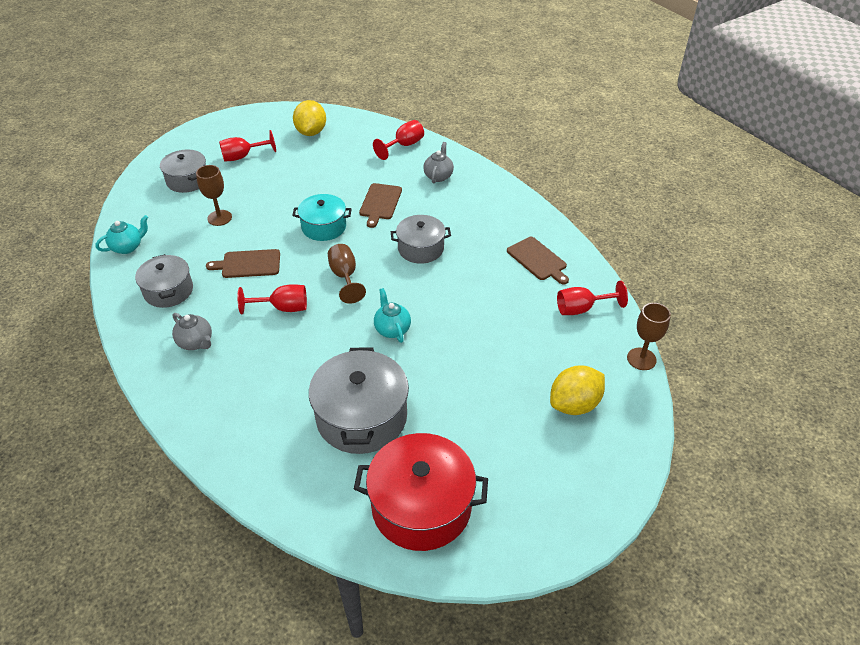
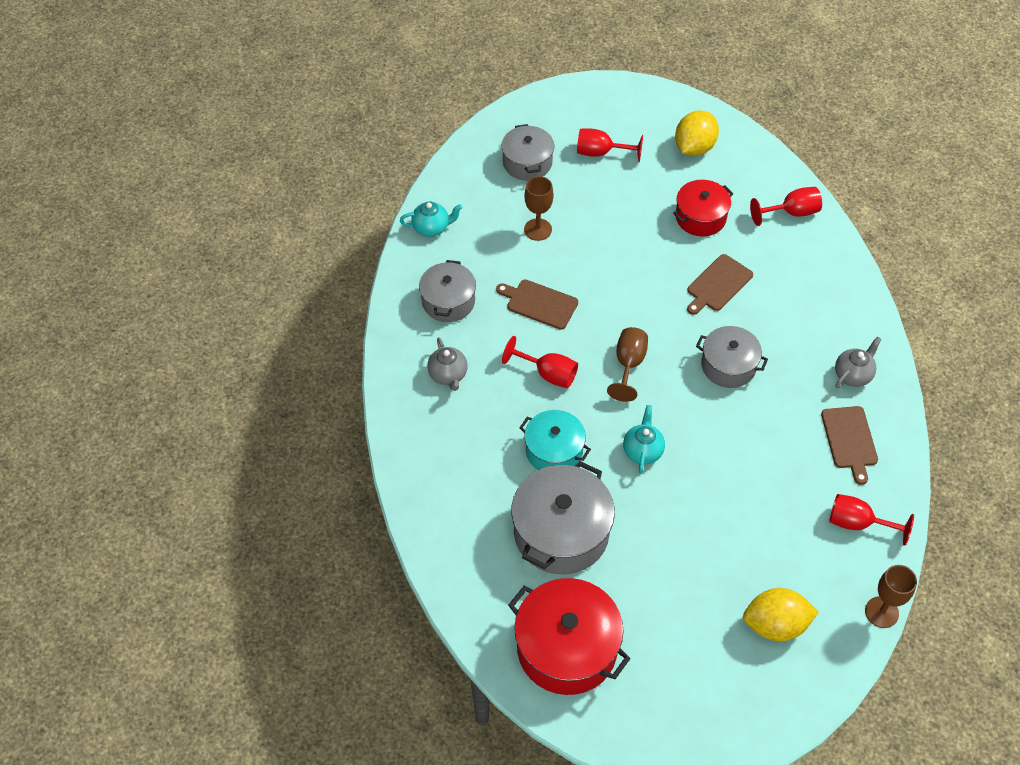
camera: 30 degrees right, 10 degrees up
turquoise pot [292,194,351,241] -> turquoise pot moved to [519,410,591,470]
grey teapot [423,142,454,184] -> grey teapot moved to [835,337,882,388]
none -> red pot [673,180,733,237]

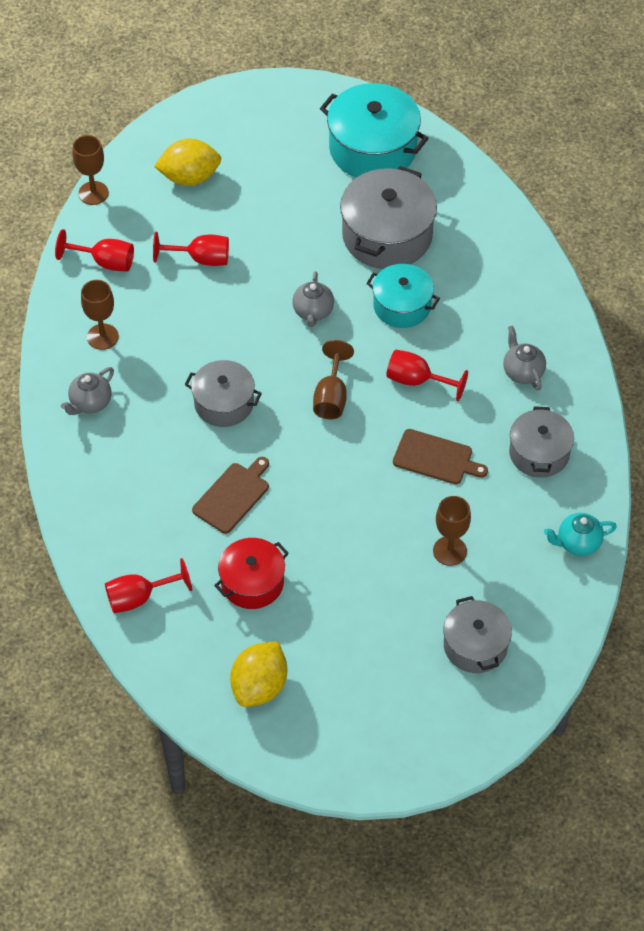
camera: 175 degrees right, 0 degrees up
red pot [508,578,631,695] -> turquoise pot [320,83,429,178]
red goblet [577,129,643,162] -> red goblet moved to [153,232,229,266]
turquoise teapot [623,405,665,474] -> grey teapot [292,271,334,327]
brown cutting board [821,406,878,485] -> brown goblet [81,280,119,350]

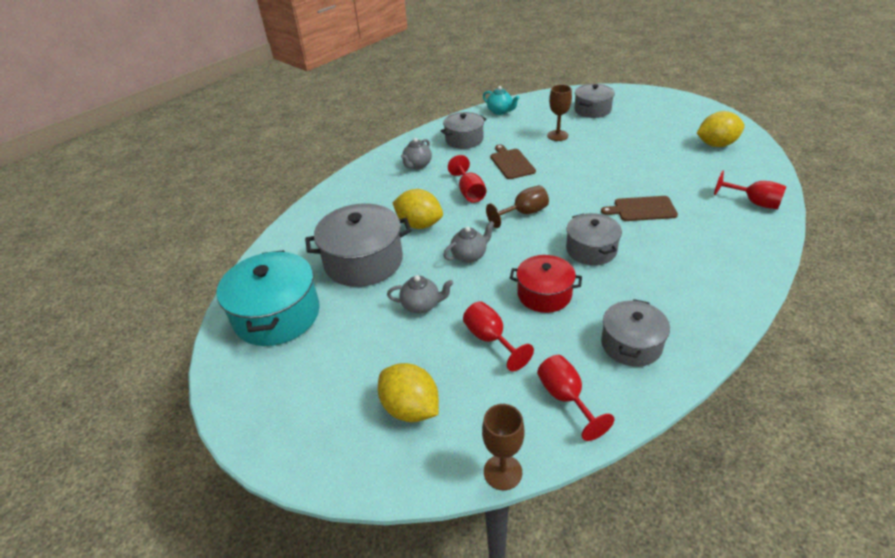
camera: 125 degrees left, 15 degrees down
grey teapot [61,367,114,415] -> grey teapot moved to [387,275,453,314]
brown goblet [81,280,119,350] -> grey pot [601,299,670,367]
red pot [214,538,289,609] -> red pot moved to [510,255,582,313]
turquoise pot [366,264,440,328] -> yellow lemon [392,189,443,229]

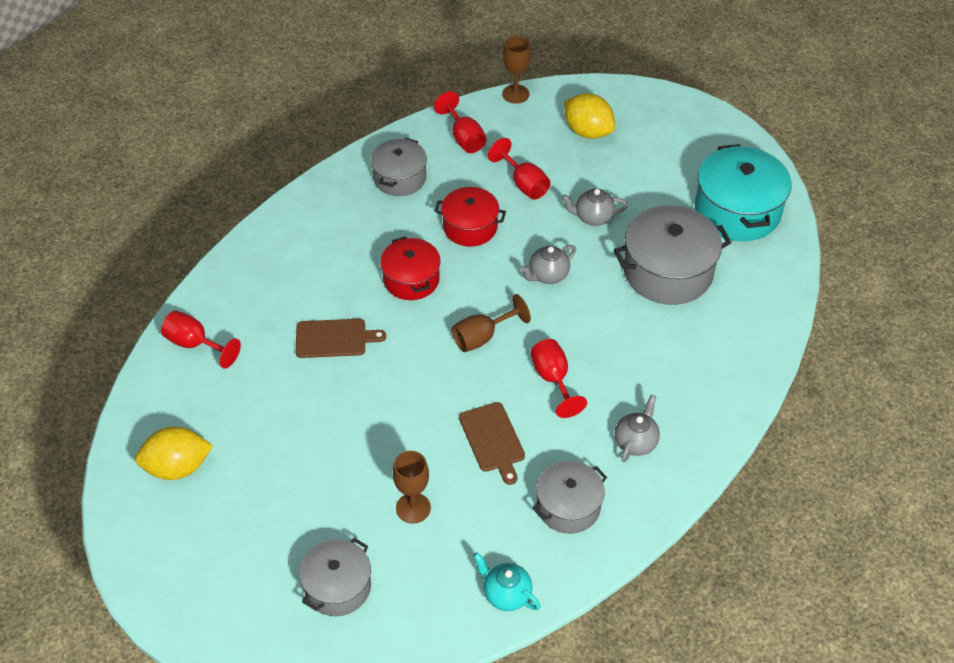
camera: 175 degrees right, 10 degrees up
yellow lemon [392,189,443,229] -> none
grey pot [566,213,622,265] -> red pot [380,236,441,300]

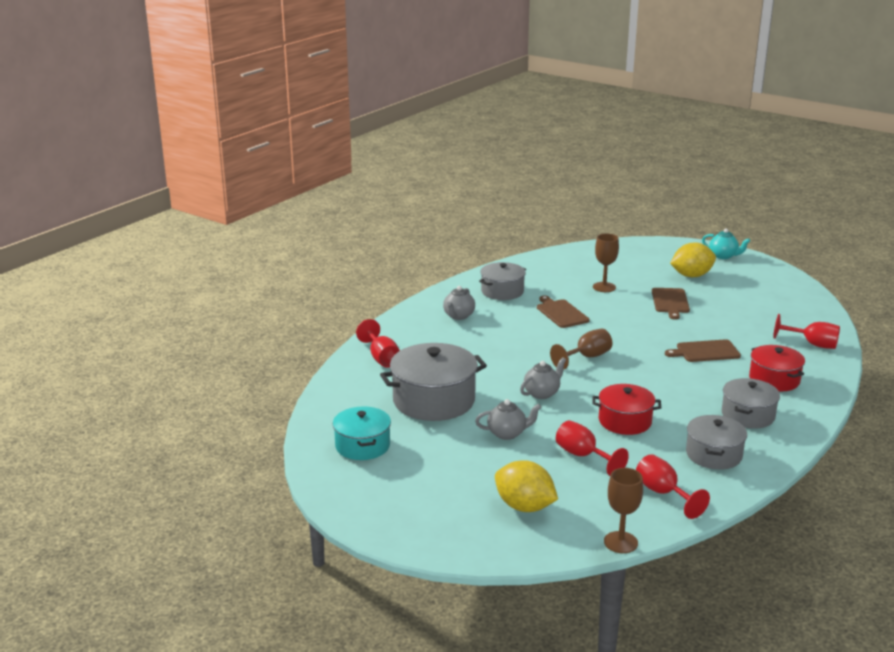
camera: 175 degrees right, 25 degrees down
yellow lemon [135,427,213,480] -> yellow lemon moved to [670,242,716,277]
grey pot [299,538,371,616] -> grey pot moved to [722,378,780,429]
red pot [380,236,441,300] -> red pot moved to [749,345,805,391]
turquoise teapot [473,552,541,611] -> turquoise teapot moved to [702,228,750,259]
red goblet [530,339,587,418] -> red goblet moved to [356,319,400,367]
turquoise pot [695,144,791,241] -> turquoise pot [333,406,391,460], size x0.62
none -> brown cutting board [652,288,690,320]

